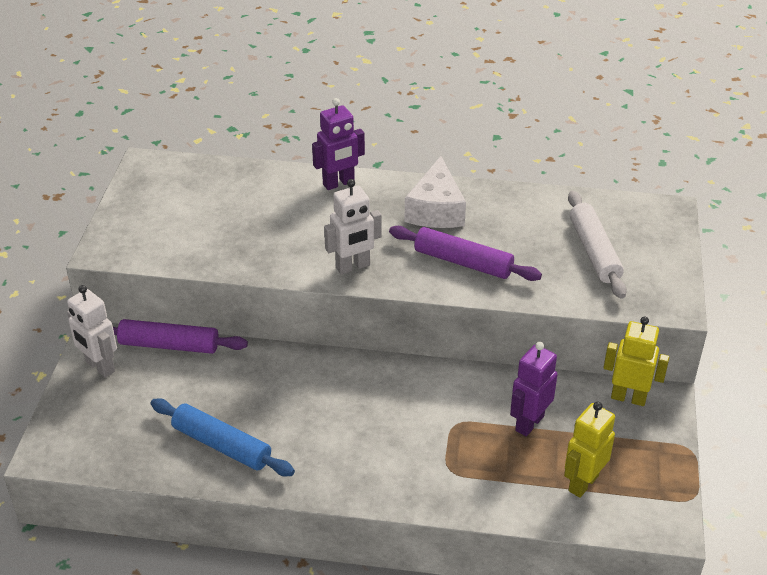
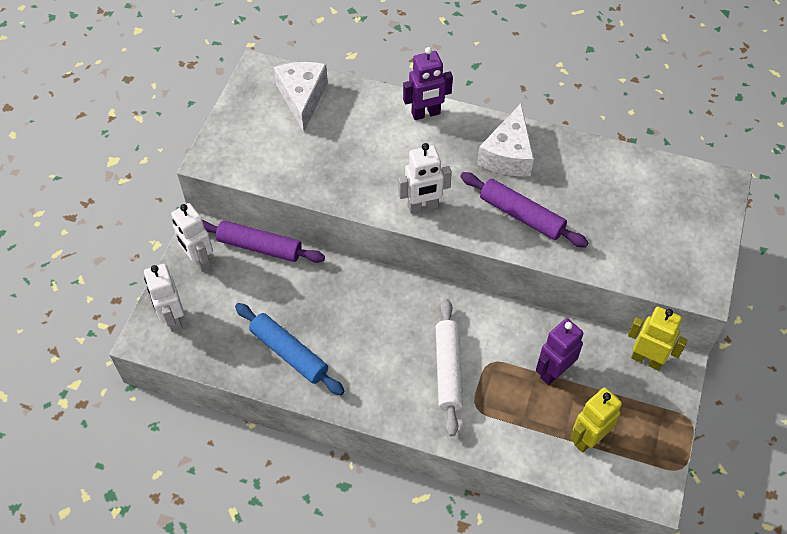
camera: 10 degrees right, 15 degrees up
white rolling pin [568,191,627,299] -> white rolling pin moved to [436,299,463,436]
none -> white robot [144,264,184,332]
none -> white cheese [274,62,328,132]

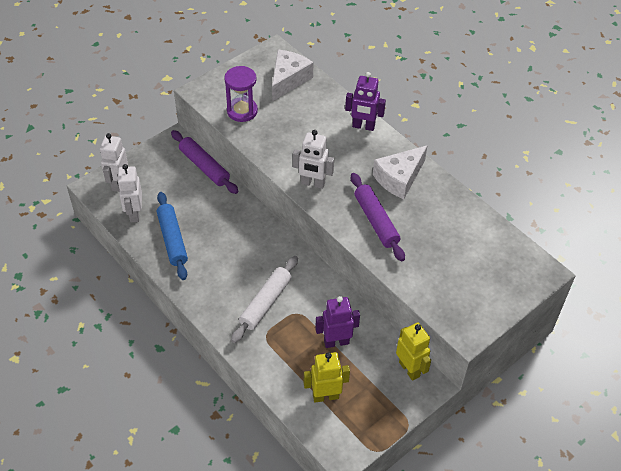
camera: 30 degrees right, 5 degrees down
white robot [171,203,213,272] -> white robot moved to [117,164,142,222]
none -> purple hourglass [224,66,258,122]

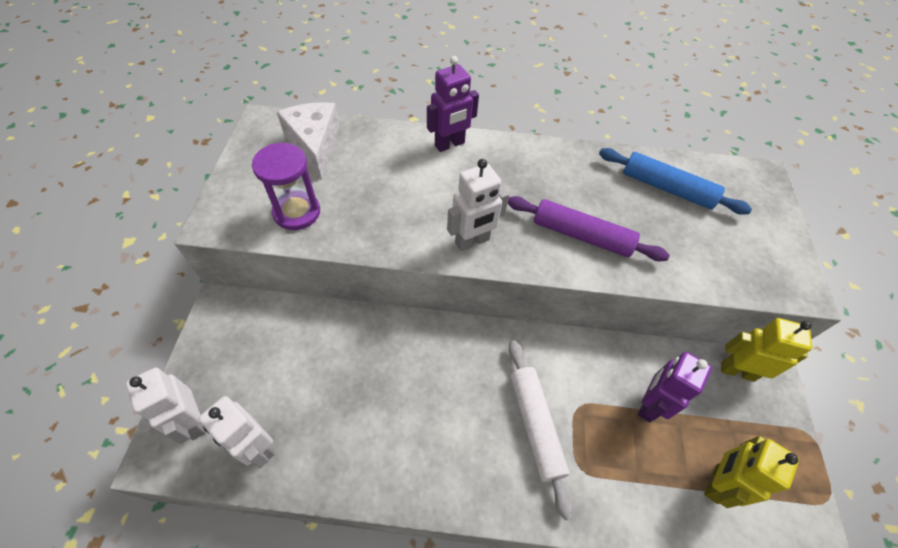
camera: 45 degrees left, 5 degrees up
blue rolling pin [157,192,188,280] -> blue rolling pin moved to [599,148,752,215]
purple rolling pin [171,130,239,194] -> none
white cheese [373,145,428,199] -> none

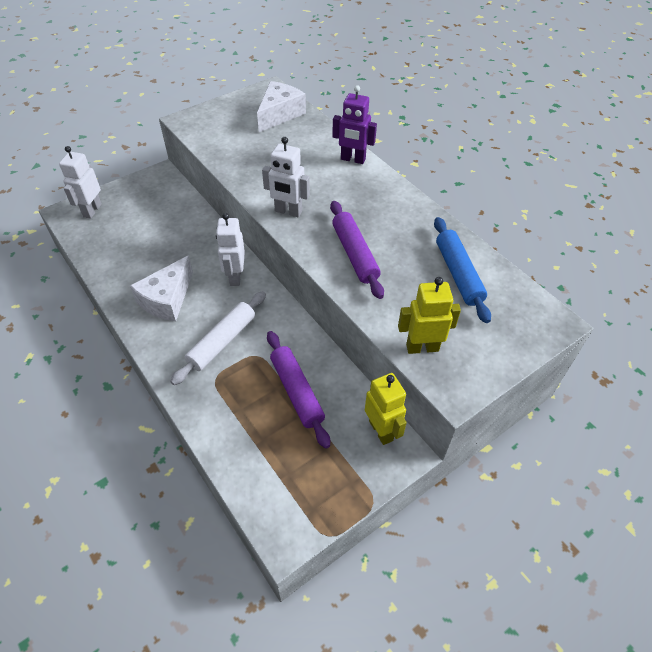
camera: 50 degrees right, 5 degrees down
white robot [199,396,275,468] -> white robot moved to [216,213,245,286]
purple hourglass [252,143,320,230] -> none
purple robot [638,352,712,422] -> purple rolling pin [267,331,330,449]
yellow robot [704,436,799,508] -> yellow robot moved to [398,277,461,354]
none -> white cheese [130,255,193,321]

